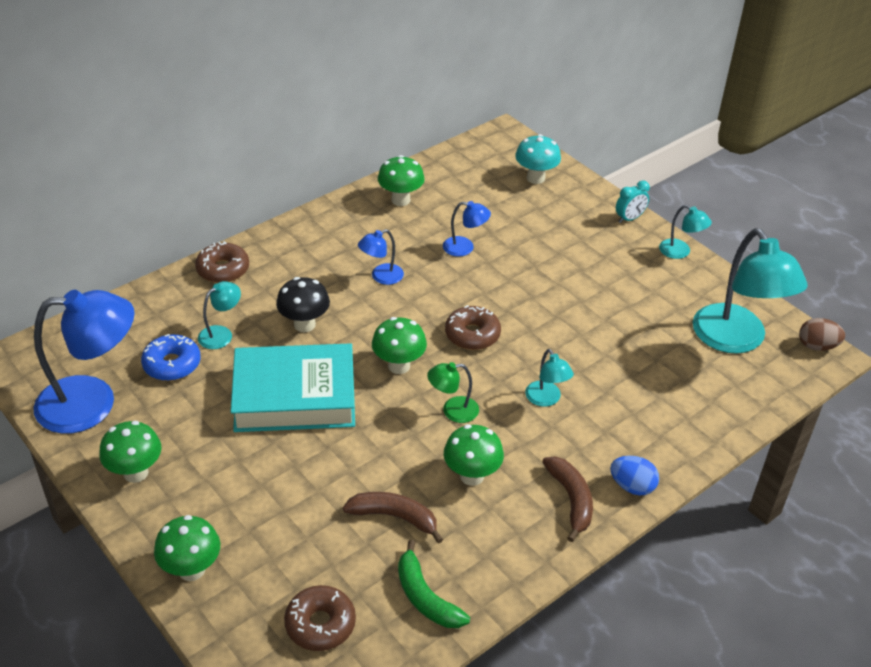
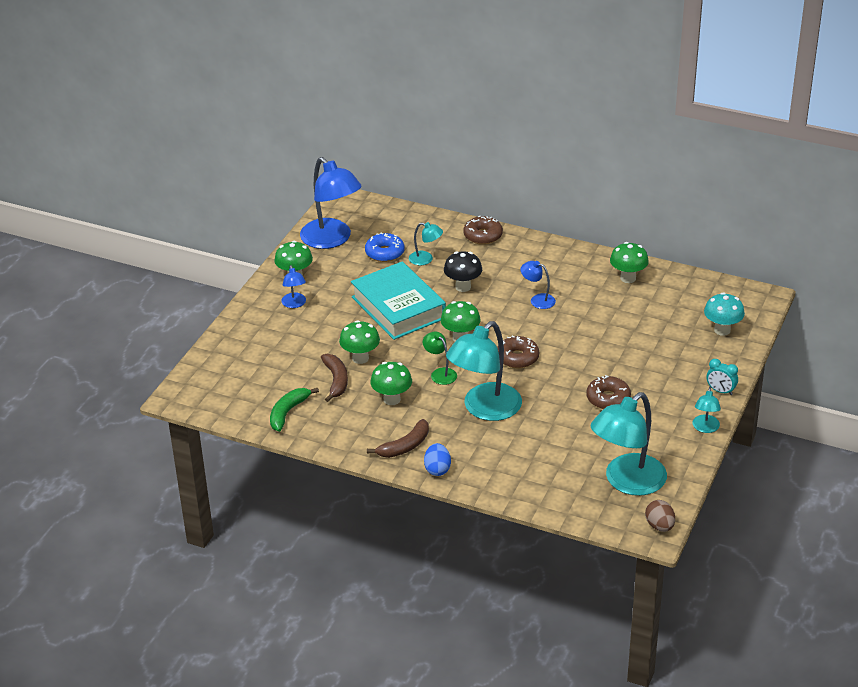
camera: 65 degrees right, 5 degrees down
green mushroom [154,515,220,581] -> green mushroom moved to [339,320,380,364]
brown donut [284,585,356,651] -> brown donut moved to [586,375,631,409]
blue lamp [443,201,491,257] -> blue lamp moved to [281,265,306,308]
turquoise lamp [525,349,574,407] -> turquoise lamp [446,321,522,421], size x2.16

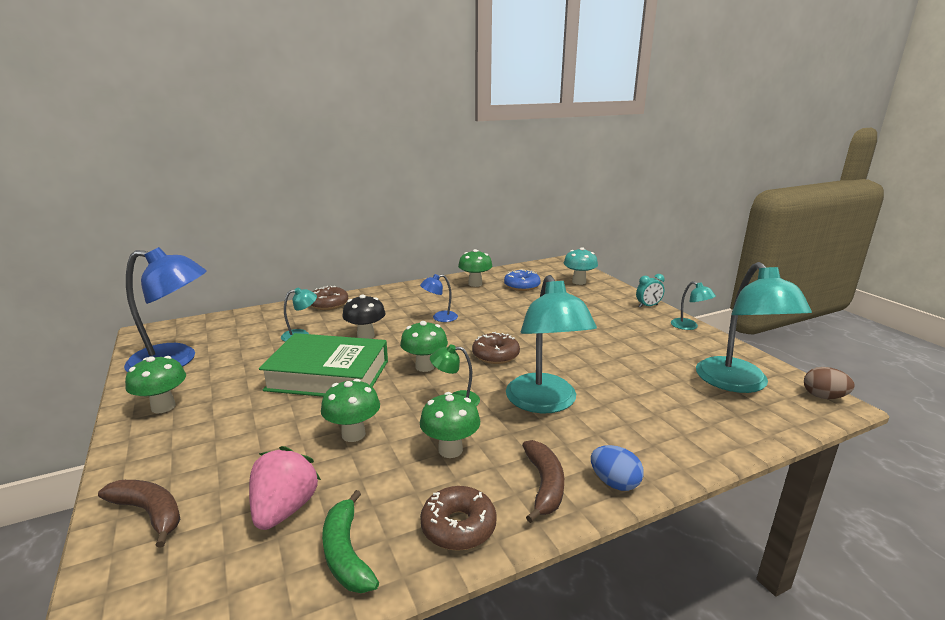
camera: 50 degrees left, 15 degrees down
blue lamp [281,265,306,308] -> none
brown banana [321,354,348,402] -> brown banana moved to [98,480,180,548]
turquoise book [351,262,446,340] -> green book [259,333,388,397]
blue donut [365,233,405,262] -> blue donut moved to [504,269,541,291]
brown donut [586,375,631,409] -> brown donut moved to [420,486,497,551]
none -> pink strawberry [249,446,321,530]

